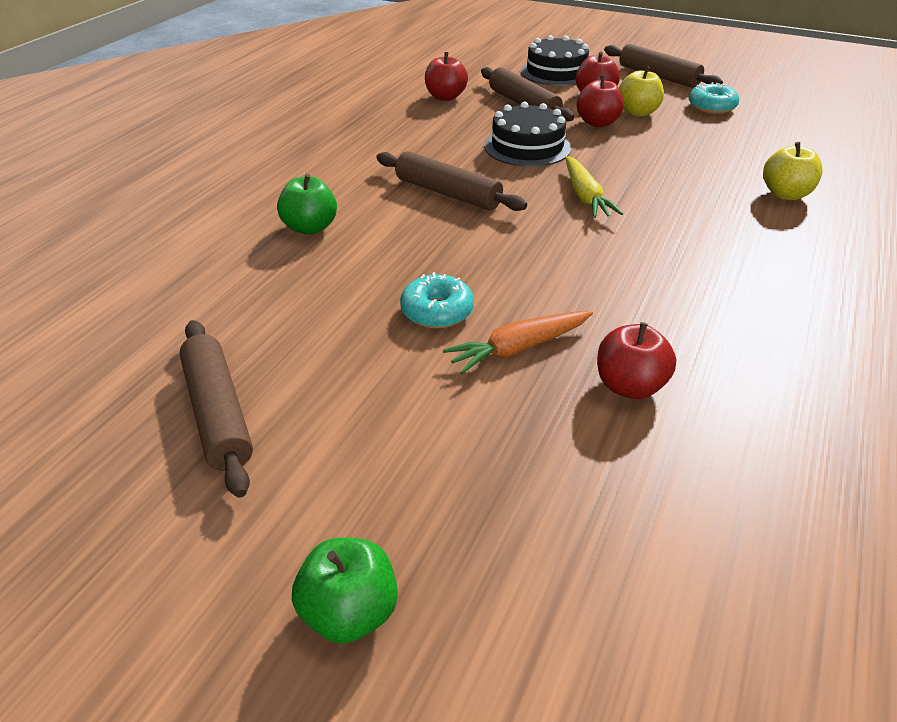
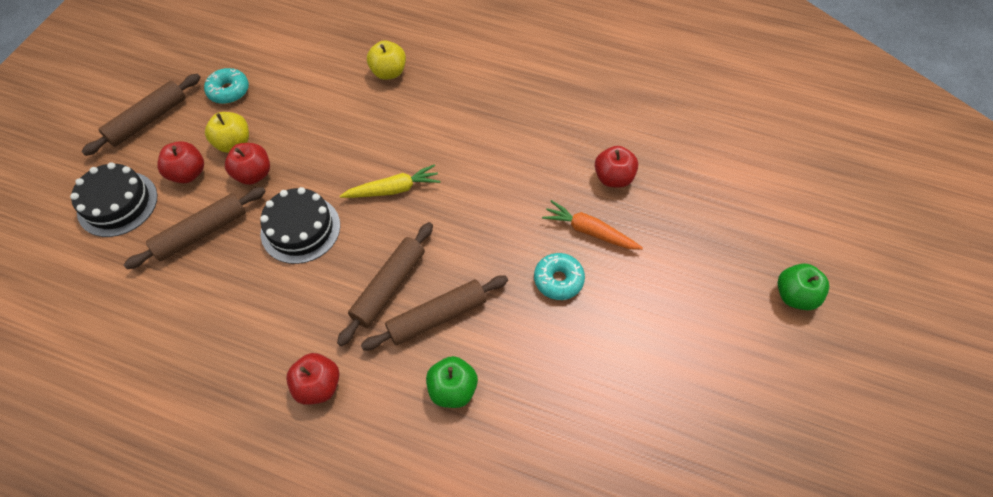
camera: 95 degrees left, 20 degrees up
brown rolling pin [179,320,253,498] -> brown rolling pin moved to [361,275,508,350]
red apple [425,52,468,101] -> red apple moved to [286,353,339,405]
orange carrot [443,311,593,374] -> orange carrot turned 150 degrees clockwise [542,200,643,250]

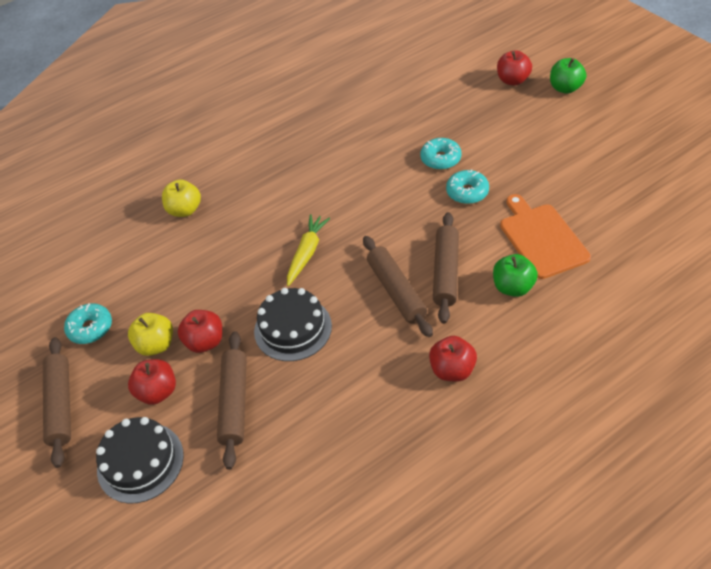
camera: 50 degrees left, 10 degrees down
orange carrot [542,200,643,250] -> turquoise donut [420,138,462,170]
red apple [595,146,638,188] -> red apple moved to [497,50,532,86]
none -> orange cutting board [500,194,591,279]

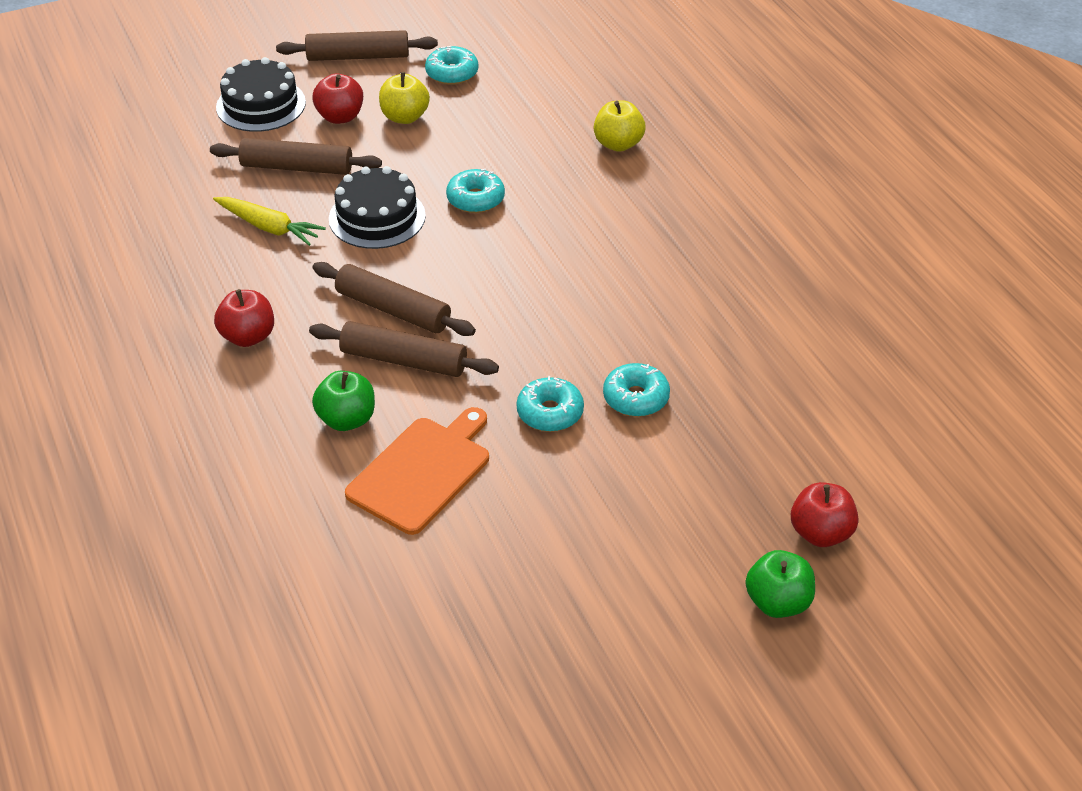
camera: 95 degrees right, 5 degrees down
red apple [178,310,222,353] -> none
yellow carrot [287,214,330,286] -> yellow carrot moved to [213,197,326,246]
brown rolling pin [363,236,433,337] -> brown rolling pin turned 45 degrees clockwise [312,262,476,336]
orange cutting board [500,194,591,279] -> orange cutting board turned 45 degrees counterclockwise [345,407,489,535]
none -> turquoise donut [446,169,505,213]

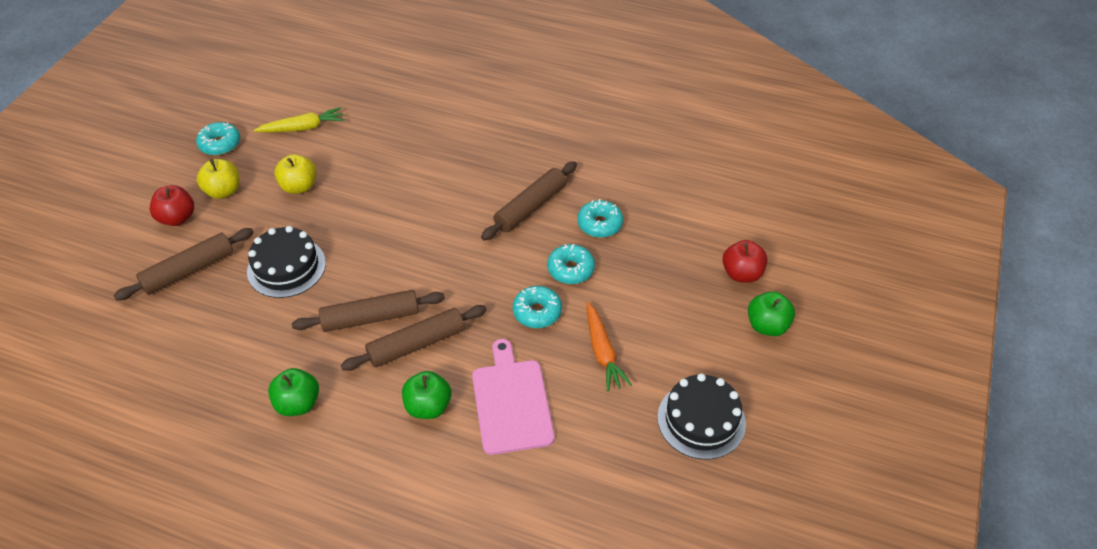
camera: 45 degrees left, 5 degrees up
yellow carrot [213,197,326,246] -> yellow carrot moved to [253,107,345,132]
red apple [214,289,274,347] -> green apple [268,368,319,416]
black cake [216,57,306,132] -> black cake moved to [657,373,746,460]
brown rolling pin [276,30,438,61] -> brown rolling pin moved to [481,161,577,240]
orange cutting board [345,407,489,535] -> pink cutting board [472,339,555,455]
turquoise donut [446,169,505,213] -> turquoise donut moved to [577,199,623,238]
yellow apple [594,100,646,152] -> yellow apple moved to [274,154,317,194]
none -> orange carrot [586,302,632,391]

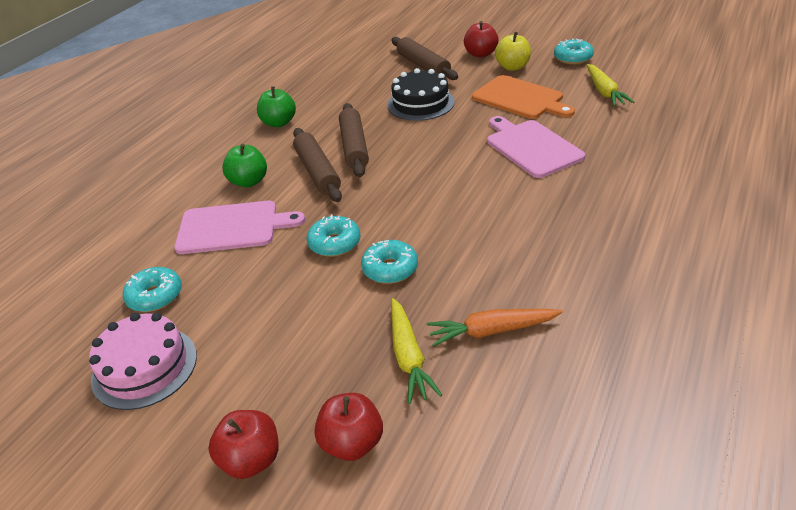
camera: 100 degrees right, 10 degrees down
yellow apple [274,154,317,194] -> orange cutting board [472,75,575,119]
brown rolling pin [481,161,577,240] -> none
turquoise donut [577,199,623,238] -> turquoise donut moved to [123,267,182,312]
orange carrot [586,302,632,391] -> orange carrot moved to [427,309,563,346]
black cake [657,373,746,460] -> pink cake [89,313,197,410]
green apple [748,291,795,336] -> red apple [208,410,279,479]
none -> yellow carrot [391,298,442,404]
none -> pink cutting board [487,116,585,178]

